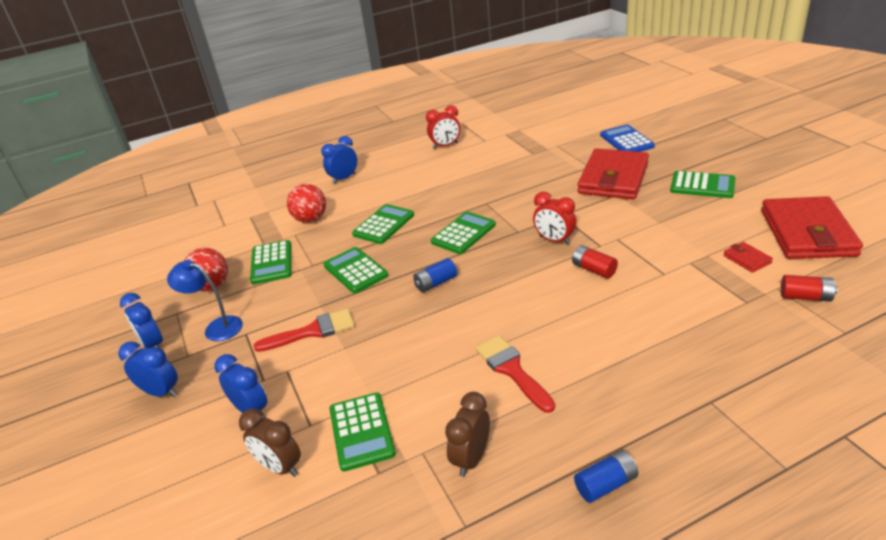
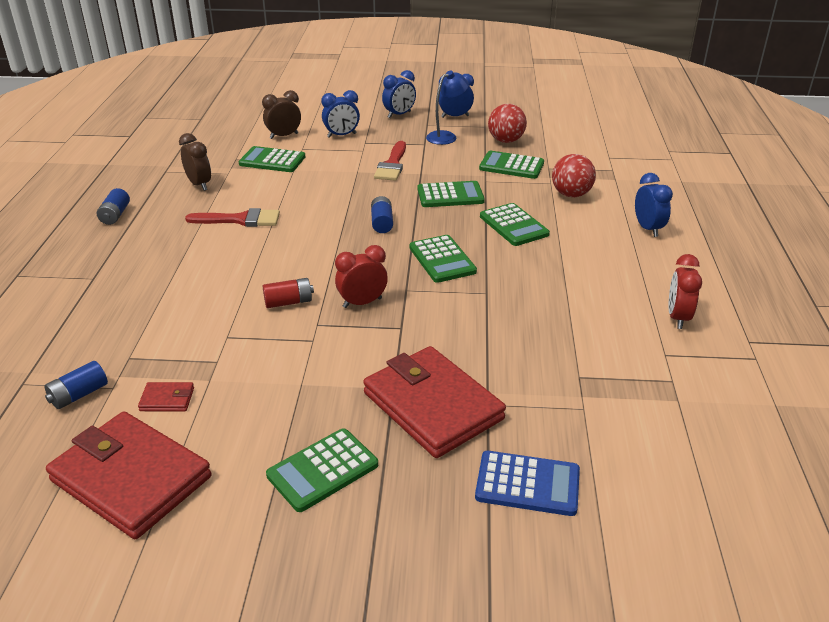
camera: 115 degrees right, 0 degrees up
red battery [781,275,838,302] -> blue battery [44,361,108,409]

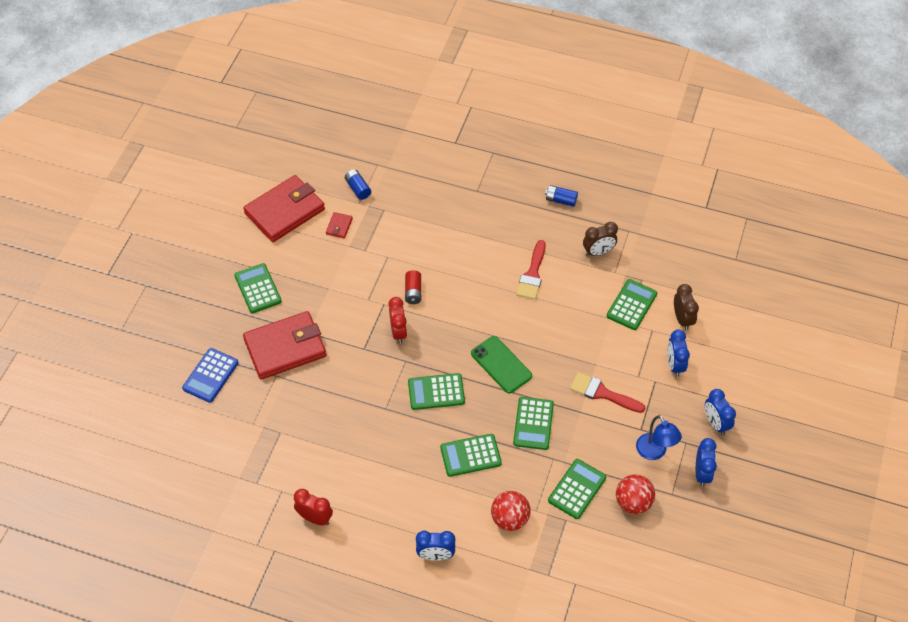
camera: 105 degrees right, 20 degrees up
blue battery [371,196,393,233] -> green phone [471,336,532,393]

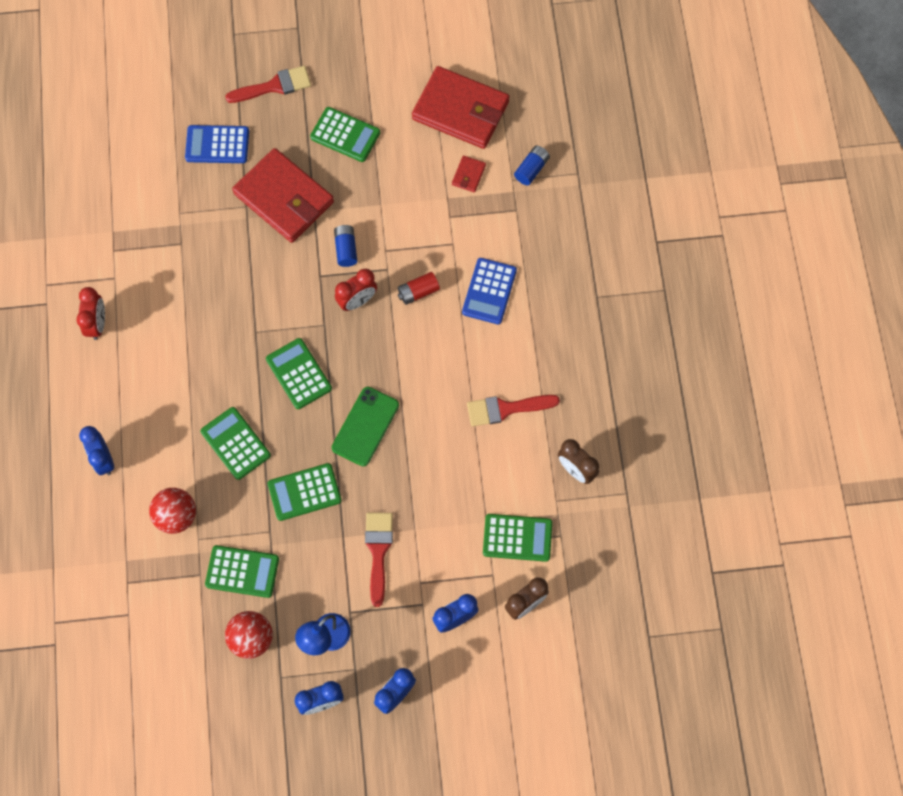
camera: 65 degrees right, 15 degrees up
green calculator [234,263,282,313] -> green calculator turned 75 degrees clockwise [310,107,380,162]
red wallet [326,212,353,239] -> red wallet turned 60 degrees counterclockwise [452,156,486,192]
blue battery [545,185,578,207] -> blue battery moved to [334,225,357,267]
none -> red brush [225,66,311,103]
none -> blue calculator [462,258,517,324]

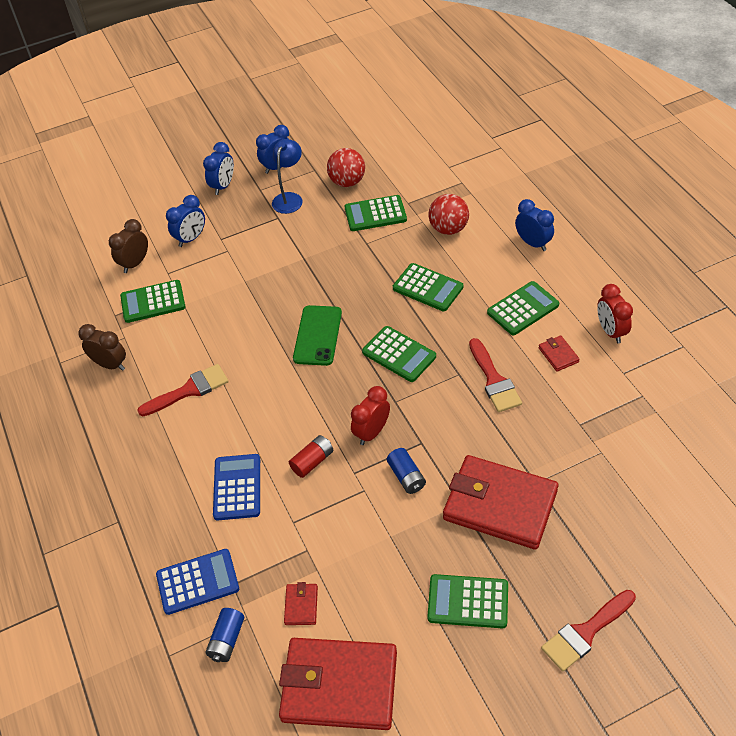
camera: 165 degrees right, 20 degrees down
blue calculator [185,125,249,163] -> blue calculator moved to [156,549,239,615]
green calculator [268,463,342,521] -> green calculator moved to [487,281,559,335]
red brush [365,512,393,607] -> red brush moved to [469,338,522,412]
none -> red wallet [538,336,580,372]

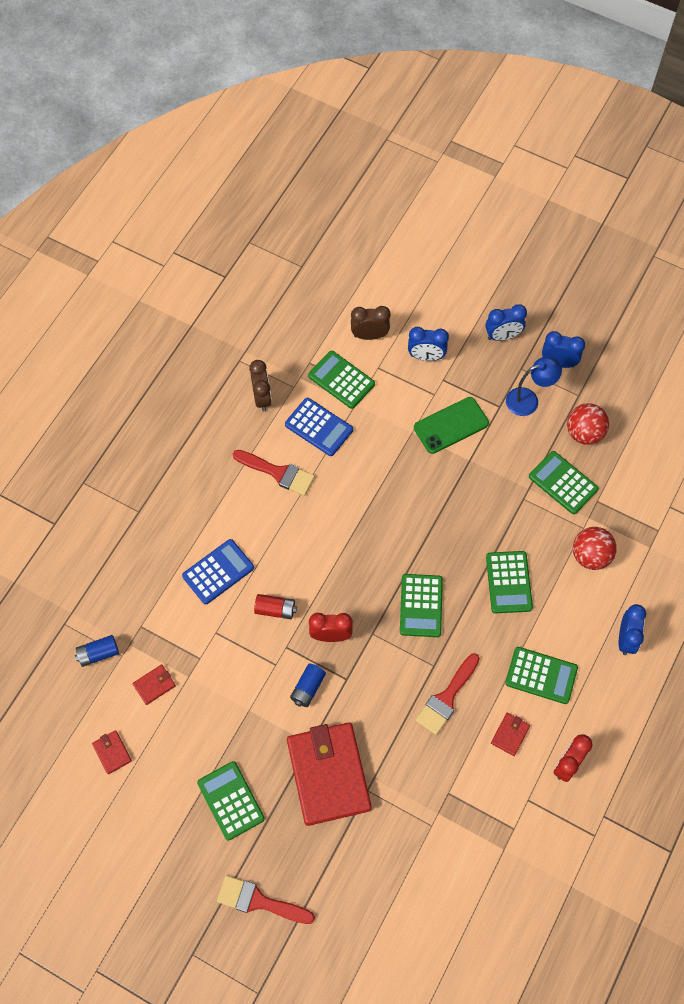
camera: 50 degrees right, 15 degrees up
blue calculator [156,549,239,615] -> blue calculator moved to [285,398,353,456]
red wallet [279,638,397,730] -> red wallet [92,730,132,774], size x0.40
green phone [293,305,342,366] -> green phone moved to [414,397,489,454]

